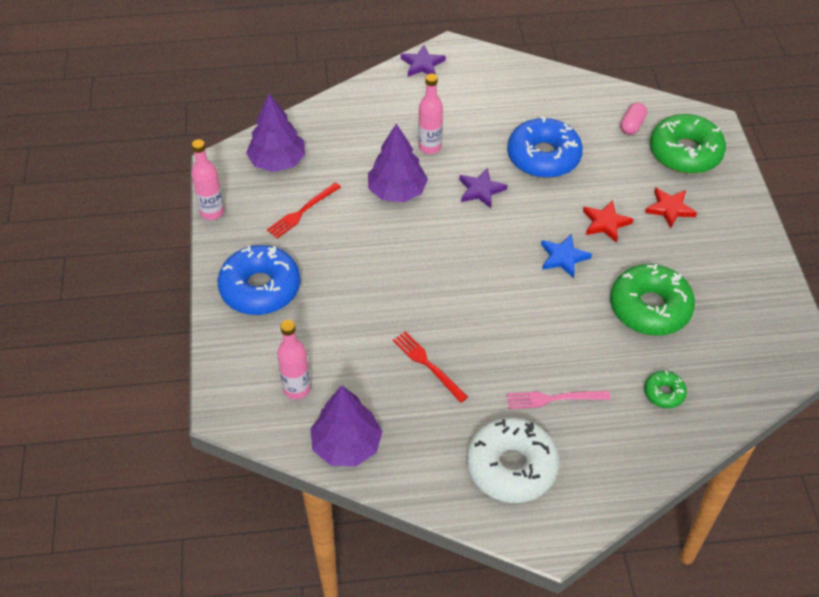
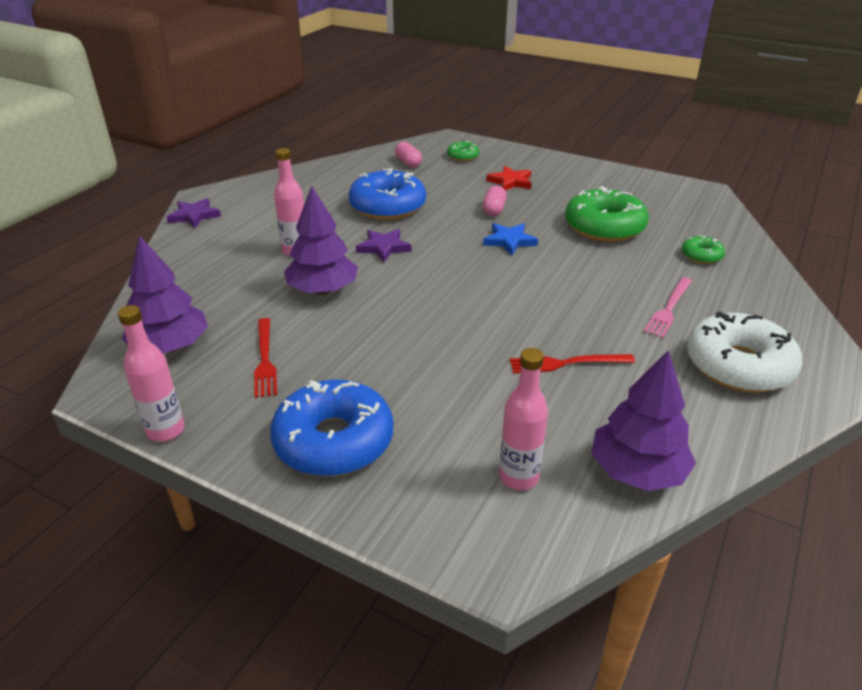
camera: 55 degrees left, 15 degrees down
red star [583,200,634,243] -> pink capsule [483,186,506,216]
green donut [650,114,726,174] -> green donut [447,141,479,161], size x0.48

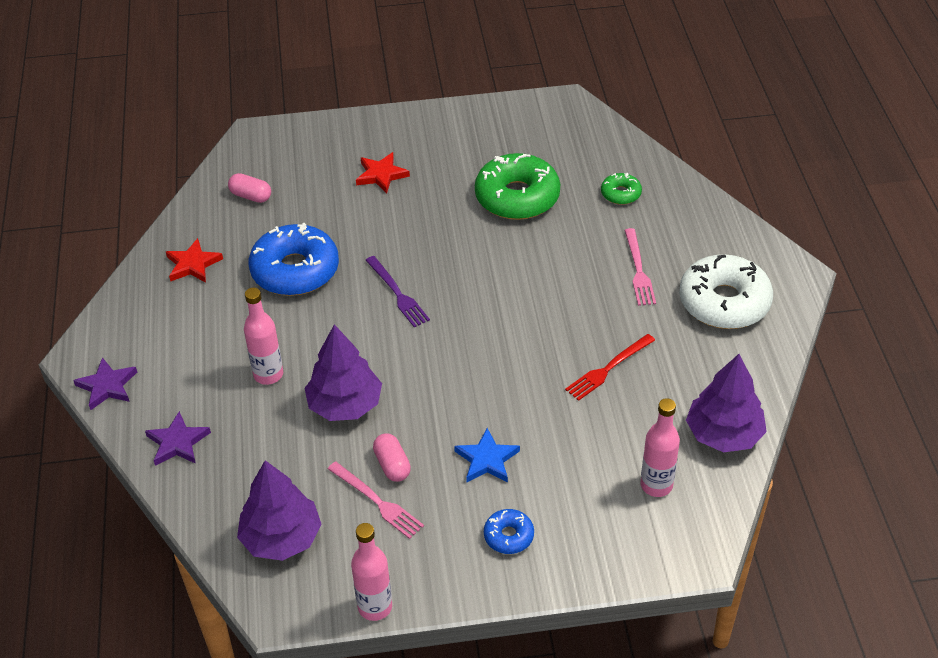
camera: 35 degrees left, 10 degrees up
red fork [254,318,277,398] -> pink fork [328,461,424,539]
blue donut [270,380,393,477] -> blue donut [484,509,534,554], size x0.48
purple star [356,229,411,262] -> purple star moved to [145,411,211,466]
green donut [447,141,479,161] -> none
pink capsule [483,186,506,216] -> pink capsule moved to [373,433,411,482]
blue star [483,223,538,256] -> blue star moved to [454,428,520,483]
none -> red star [166,238,223,283]
none -> purple fork [365,256,430,327]

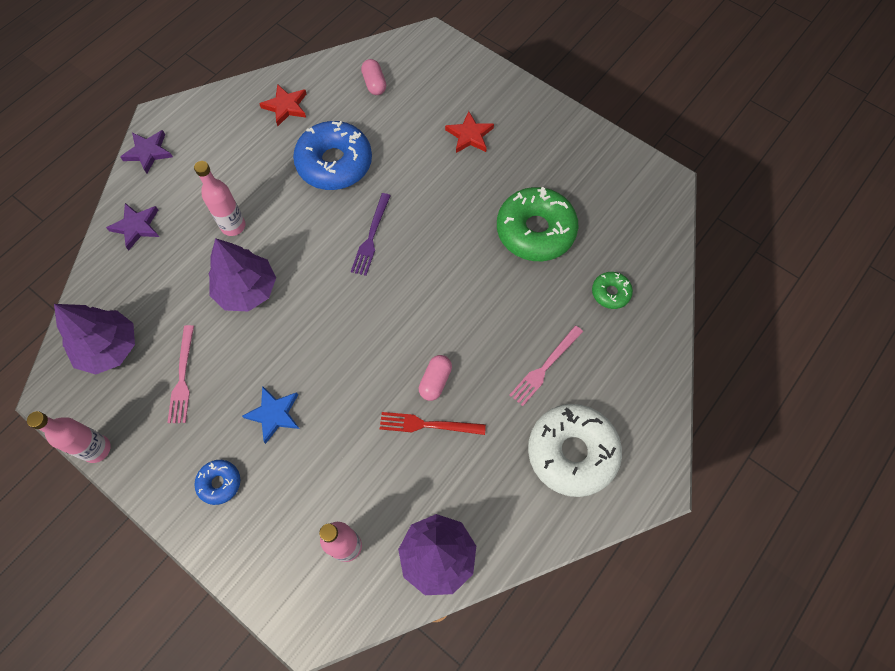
camera: 45 degrees right, 20 degrees up
pink capsule [373,433,411,482] -> pink capsule moved to [419,355,452,401]

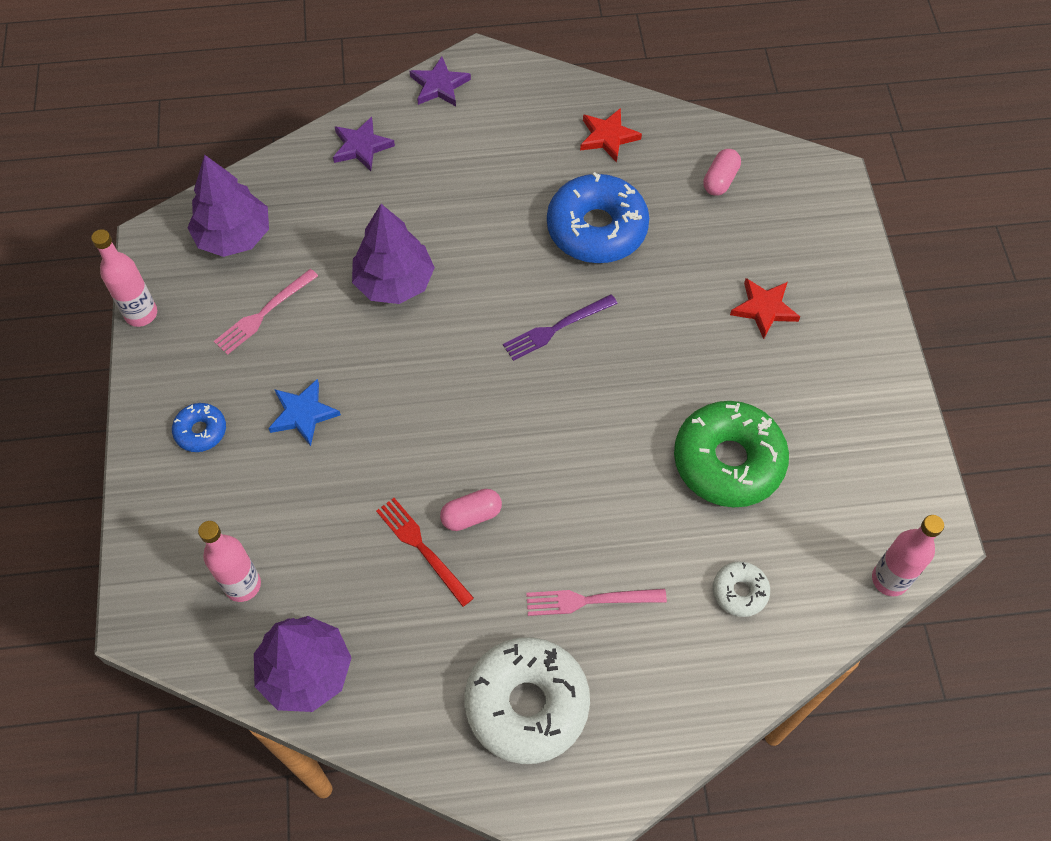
camera: 45 degrees right, 5 degrees down
pink bottle [194,161,246,236] -> pink bottle moved to [872,515,944,596]
green donut [592,272,633,309] -> white donut [713,561,770,617]

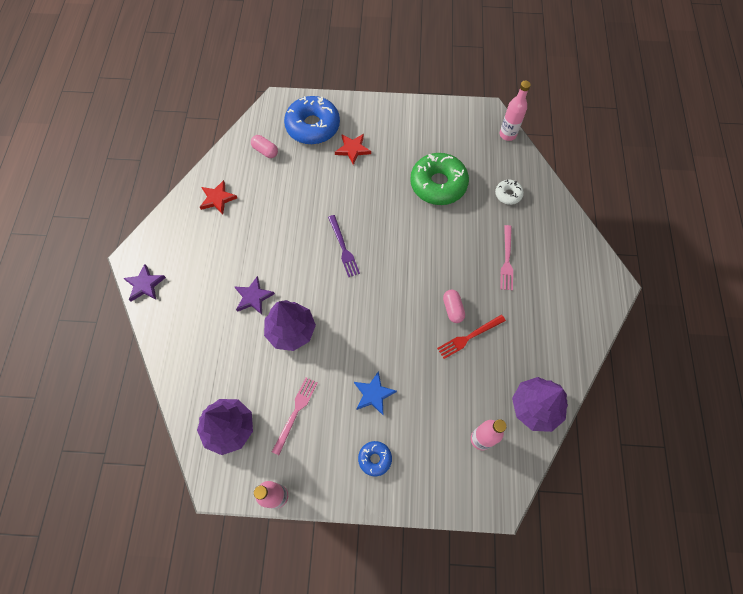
camera: 80 degrees left, 5 degrees up
pink fork [214,269,318,355] -> pink fork turned 120 degrees counterclockwise [272,377,318,455]
purple star [333,117,395,171] -> purple star moved to [235,276,275,315]
white donut [464,637,590,764] -> none
blue donut [547,172,649,263] -> blue donut moved to [284,96,340,145]

